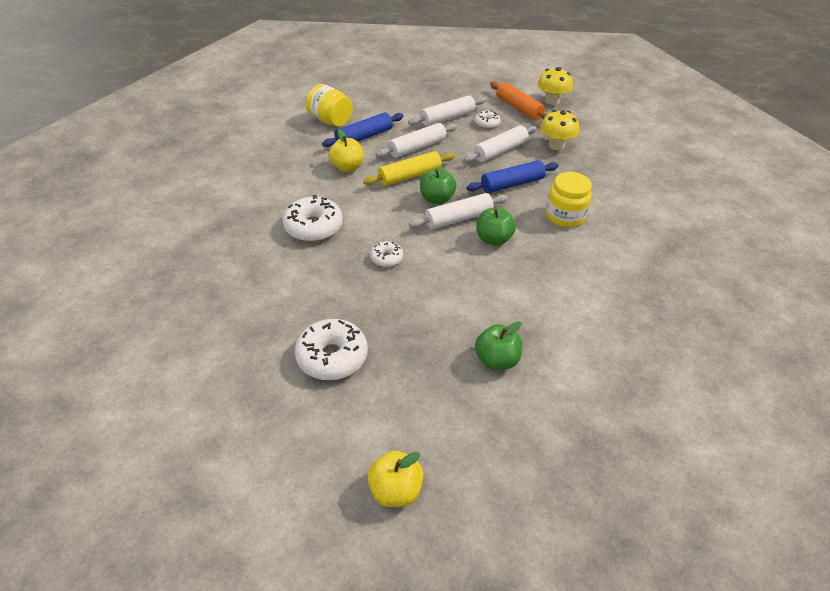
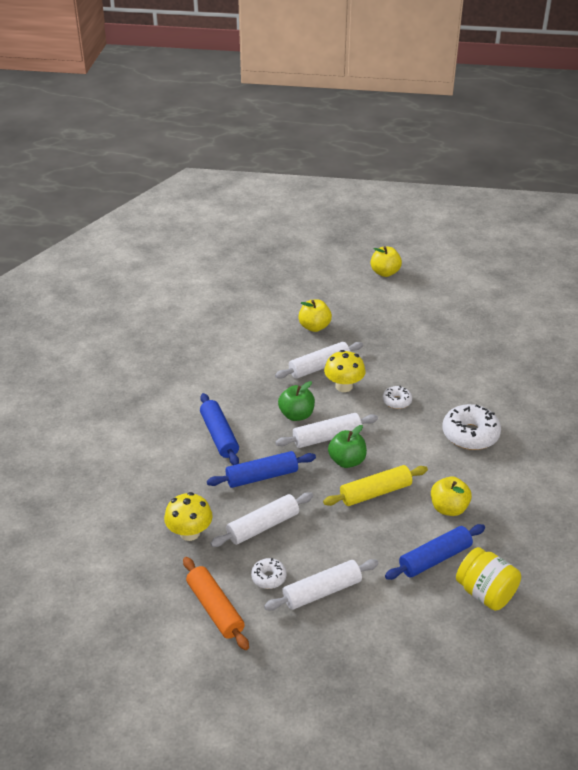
camera: 175 degrees left, 5 degrees down
white donut [295,319,368,380] -> none
white rolling pin [376,123,457,158] -> white rolling pin moved to [275,342,363,379]
green apple [475,321,522,370] -> yellow apple [298,299,332,332]
yellow mushroom [538,67,573,105] -> yellow mushroom moved to [324,350,365,392]
yellow jar [546,172,592,228] -> blue rolling pin [200,393,239,465]

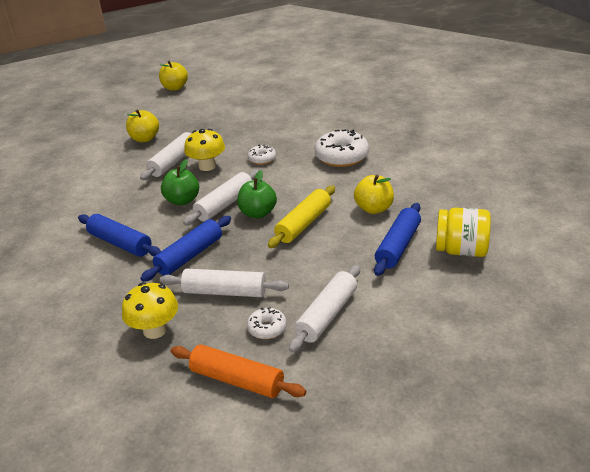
camera: 30 degrees left, 5 degrees down
white rolling pin [210,492,313,547] -> white rolling pin turned 75 degrees clockwise [160,269,289,297]

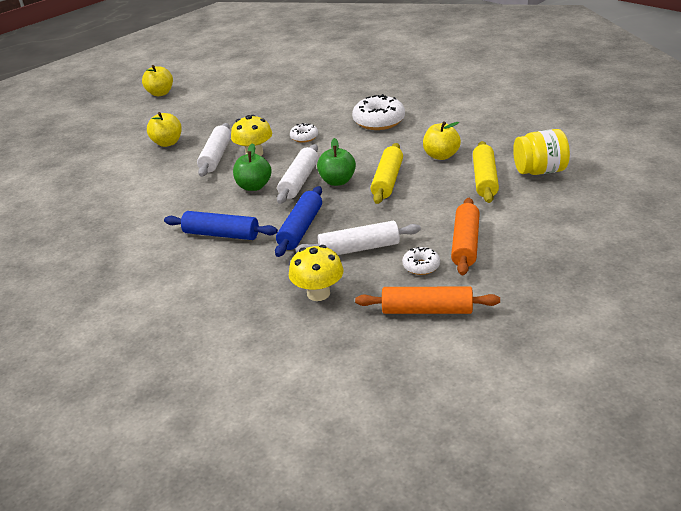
camera: 20 degrees left, 0 degrees up
white rolling pin [289,265,360,353] -> orange rolling pin [451,198,480,275]
blue rolling pin [374,203,421,276] -> yellow rolling pin [473,141,499,203]

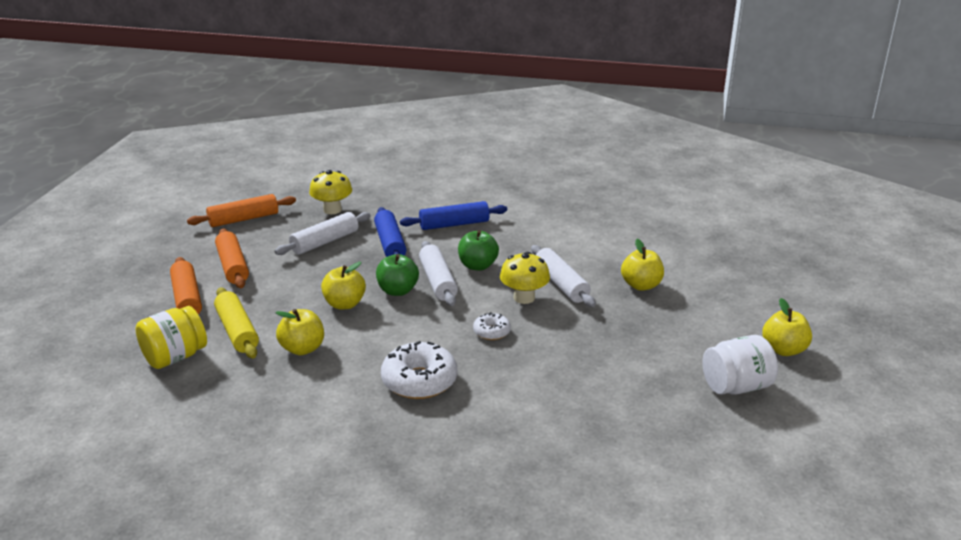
camera: 145 degrees right, 5 degrees down
yellow rolling pin [371,143,403,204] -> yellow apple [321,262,366,309]
white donut [402,247,440,275] -> none
none -> orange rolling pin [170,257,202,314]
none -> white jar [702,335,778,395]

